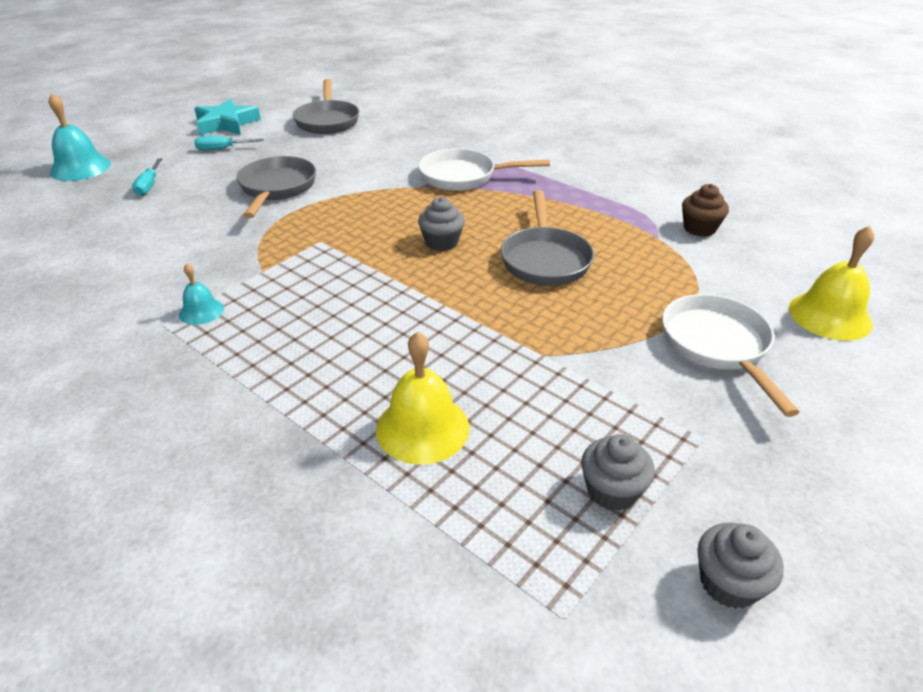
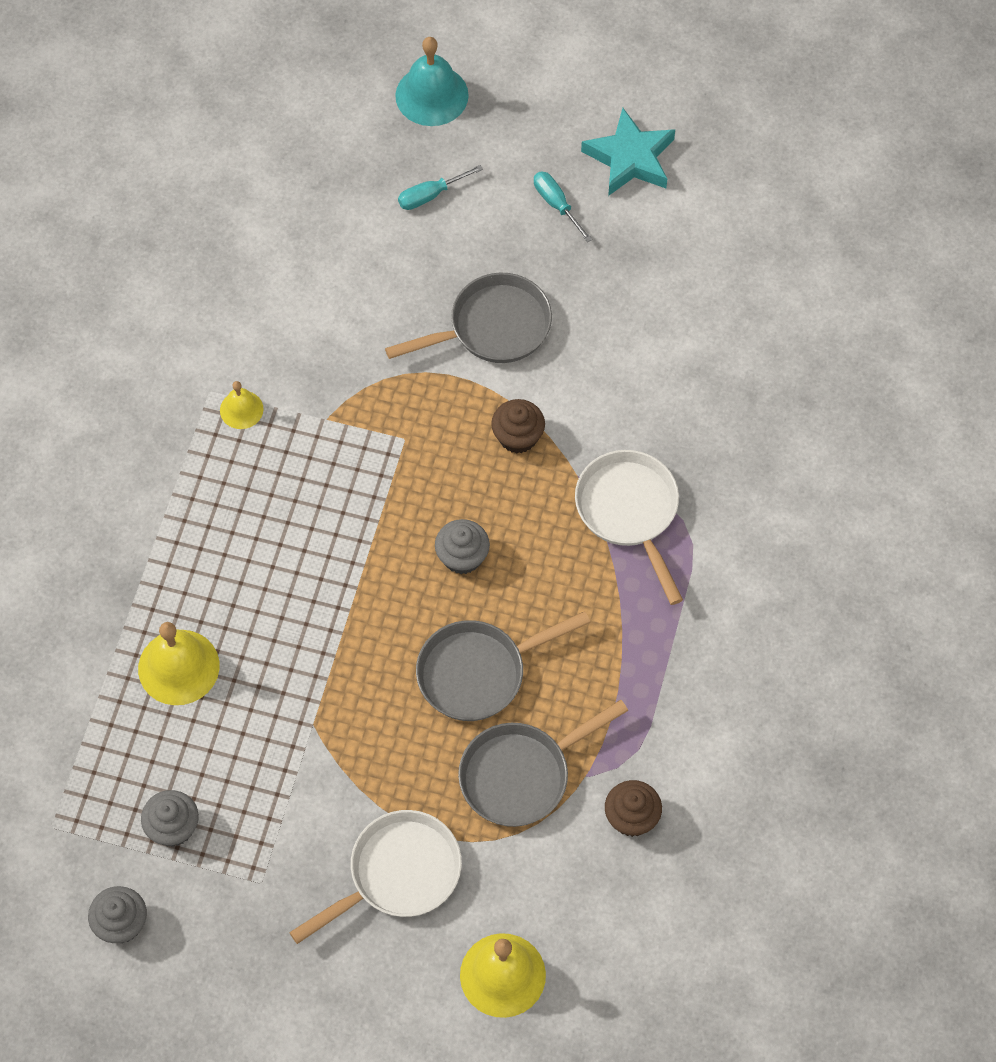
camera: 65 degrees right, 25 degrees up
turquoise bell [179,264,224,325] -> yellow bell [220,381,264,429]
grey pan [293,79,359,134] -> grey pan moved to [458,700,628,827]
none -> brown cupcake [491,399,545,454]

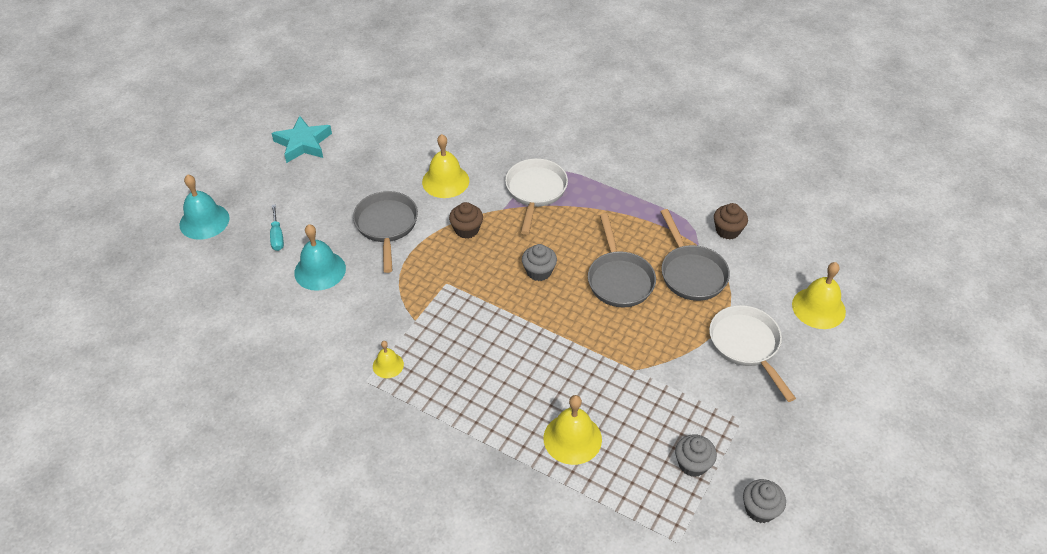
camera: 75 degrees left, 15 degrees down
turquoise screwdriver [534,171,592,242] -> none
white pan [575,450,683,605] -> white pan turned 105 degrees clockwise [505,158,568,235]
none -> turquoise bell [294,224,346,291]
none -> yellow bell [422,134,469,198]

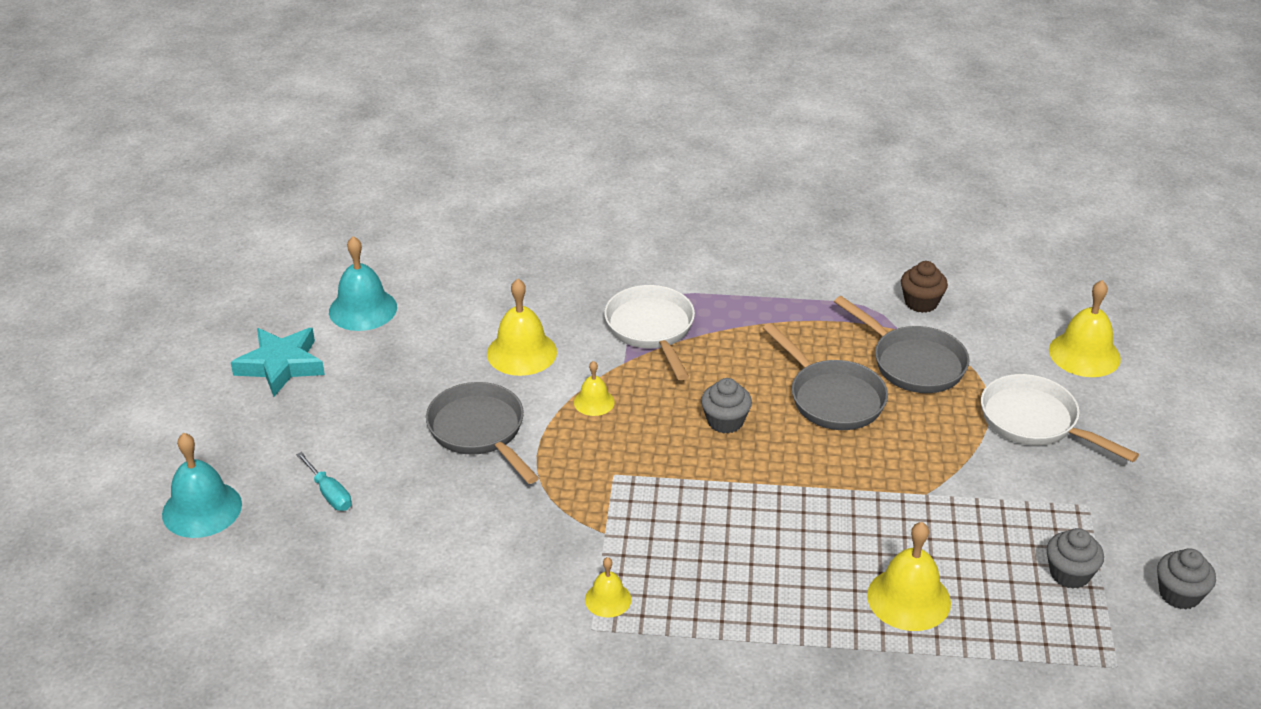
camera: 25 degrees left, 10 degrees down
turquoise bell [294,224,346,291] -> turquoise bell moved to [329,236,397,331]
brown cupcake [449,202,483,239] -> yellow bell [574,361,615,416]

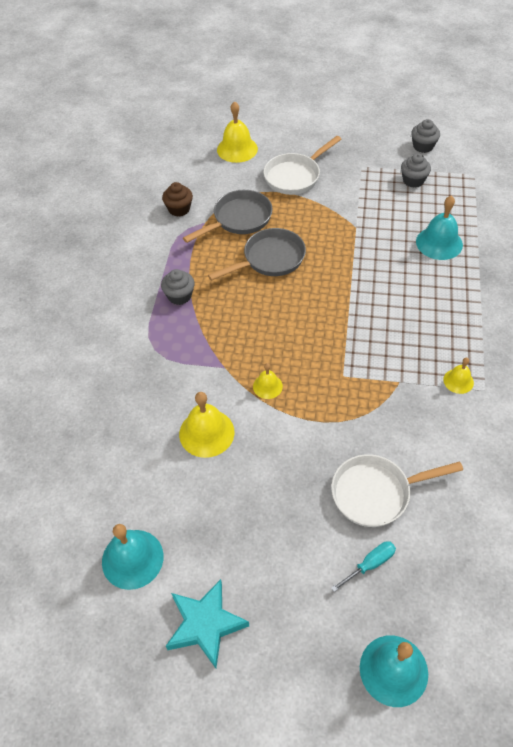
camera: 85 degrees left, 15 degrees up
grey pan [426,382,539,484] -> none
white pan [604,285,695,380] -> white pan moved to [331,454,463,527]
grey cupcake [701,378,752,434] -> grey cupcake moved to [161,269,195,305]
yellow bell [867,522,951,631] -> turquoise bell [416,196,463,260]

